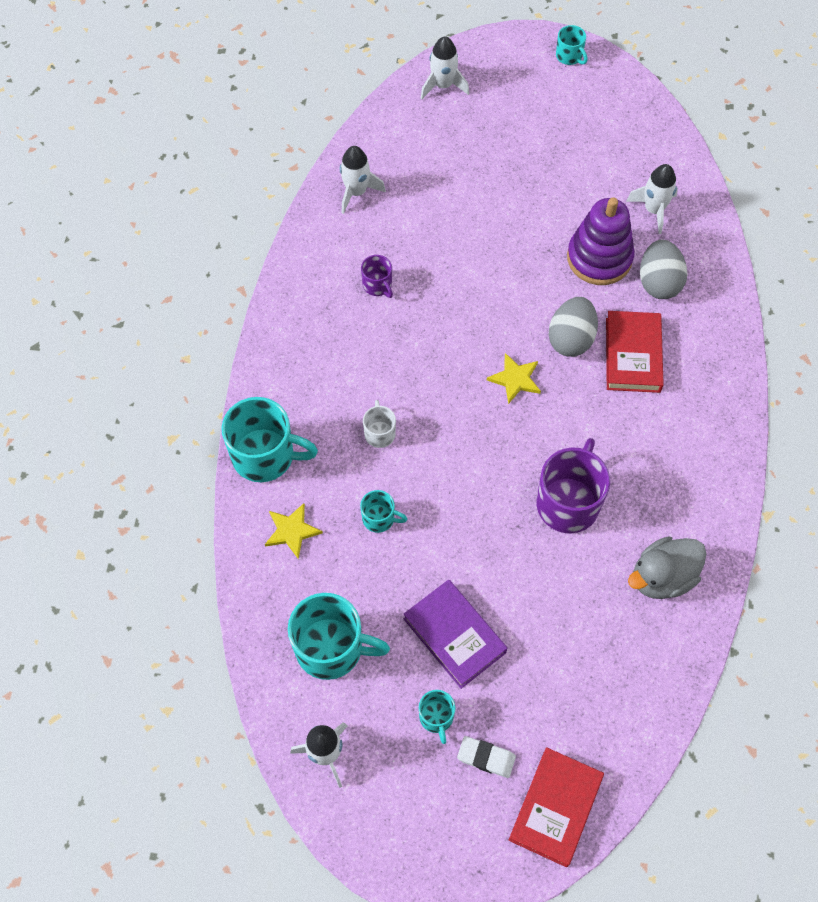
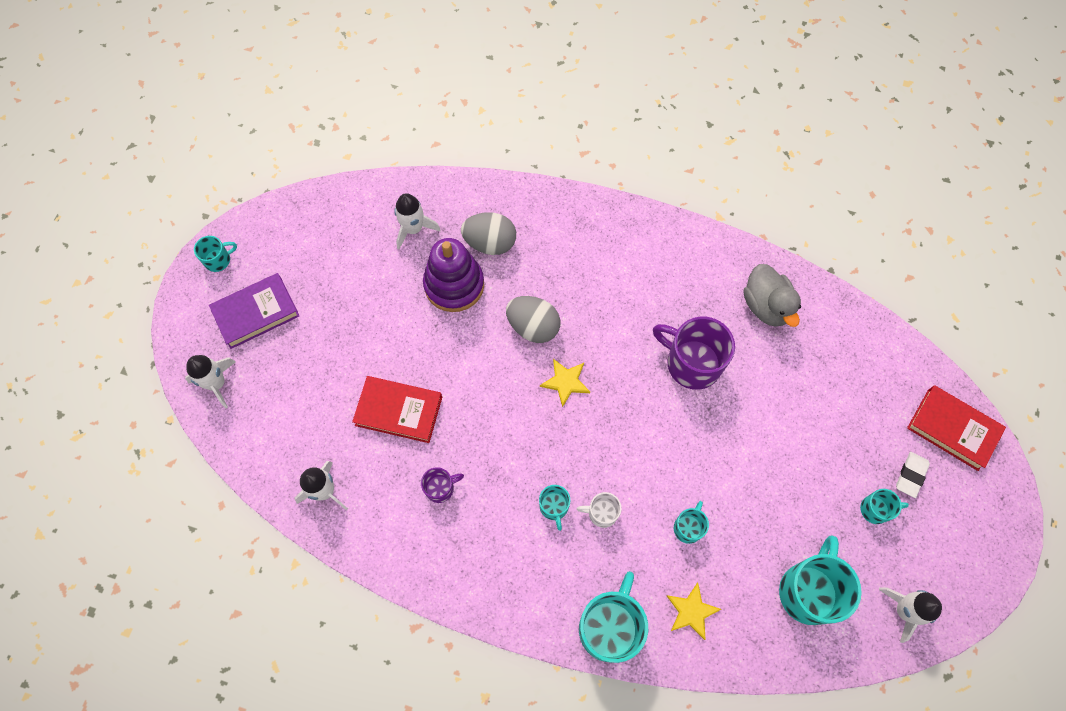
camera: 80 degrees left, 5 degrees up
purple book [403,580,507,689] -> purple book moved to [209,273,300,349]
red book [606,311,664,393] -> red book moved to [352,376,442,443]
none -> turquoise mug [539,485,571,531]

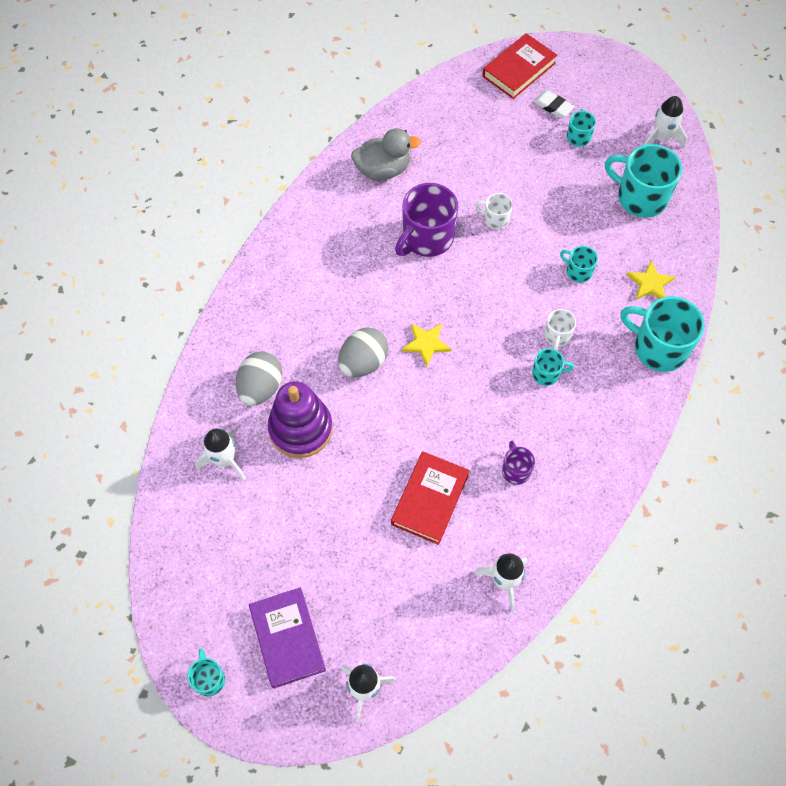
camera: 80 degrees left, 5 degrees down
none -> white mug [475,193,513,229]

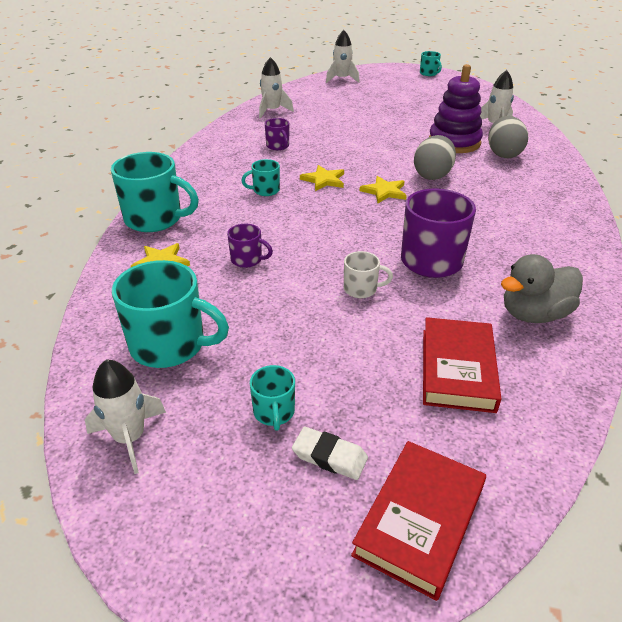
camera: 165 degrees right, 25 degrees down
purple book [249,587,326,689] -> none
red book [391,451,469,545] -> red book moved to [423,317,501,413]
white mug [544,309,576,350] -> none
turquoise mug [560,246,598,283] -> purple mug [227,224,273,268]
none -> yellow star [300,165,344,191]

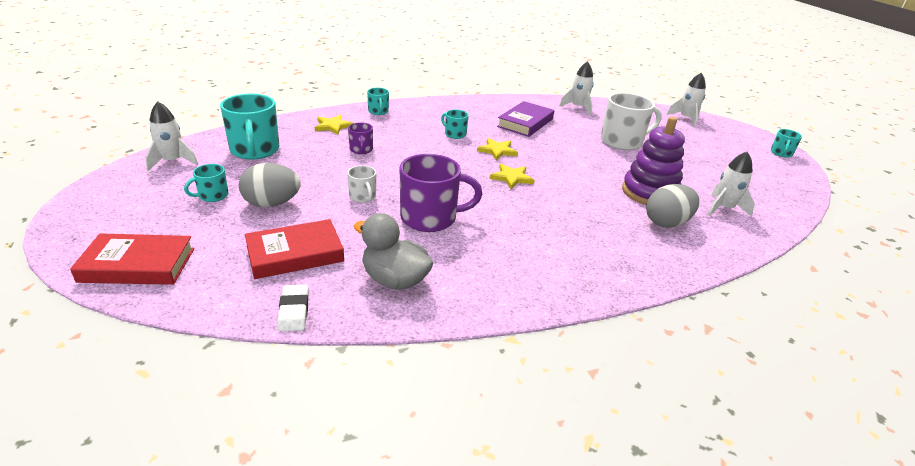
camera: 55 degrees right, 5 degrees down
turquoise mug [111,152,199,232] -> turquoise mug [367,88,389,115], size x0.50
purple mug [265,118,289,150] -> purple book [497,101,554,137]
white eraser [292,427,368,480] -> white eraser moved to [278,284,309,332]
grey egg [414,135,456,180] -> grey egg moved to [239,163,301,207]
none -> white mug [601,93,662,150]

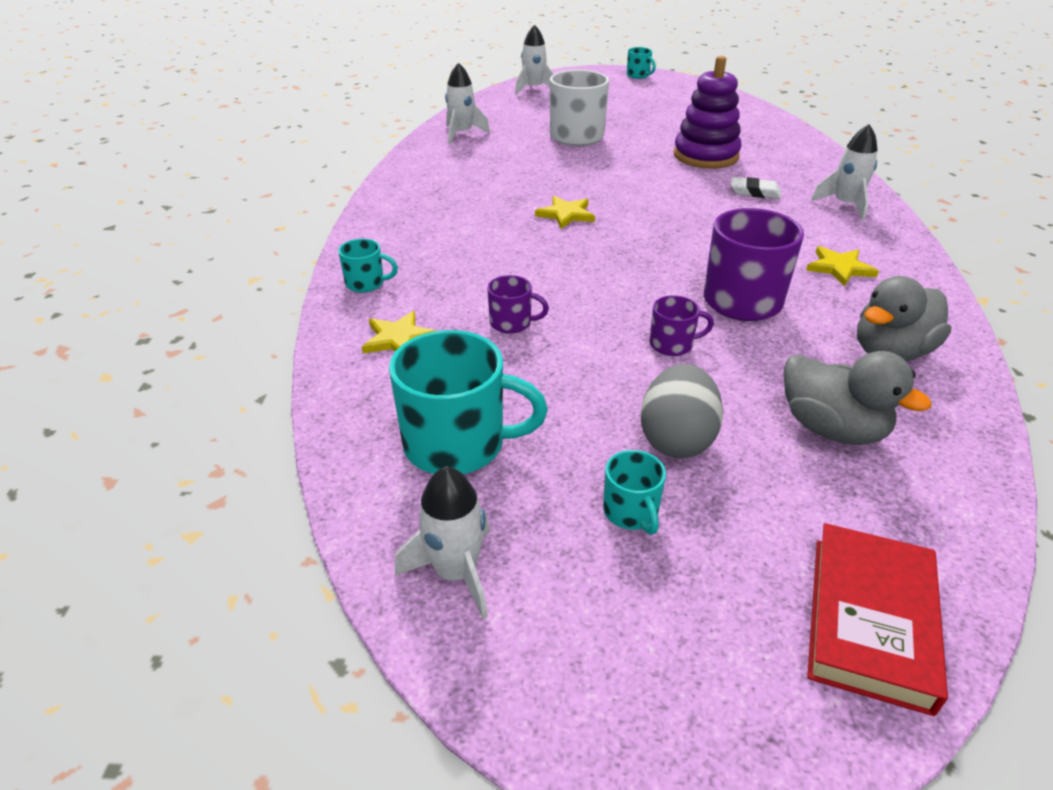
camera: 65 degrees left, 5 degrees up
red book [245,219,344,279] -> grey duck [784,351,931,445]
white eraser [278,284,309,332] -> white eraser moved to [731,177,781,199]
white mug [347,165,376,203] -> purple mug [650,295,714,356]
turquoise mug [441,109,469,139] -> none
yellow star [490,164,535,189] -> yellow star moved to [806,246,879,287]
purple book [497,101,554,137] -> none
grey egg [646,184,699,228] -> none
white rocket [708,152,755,217] -> white rocket moved to [811,124,878,220]

